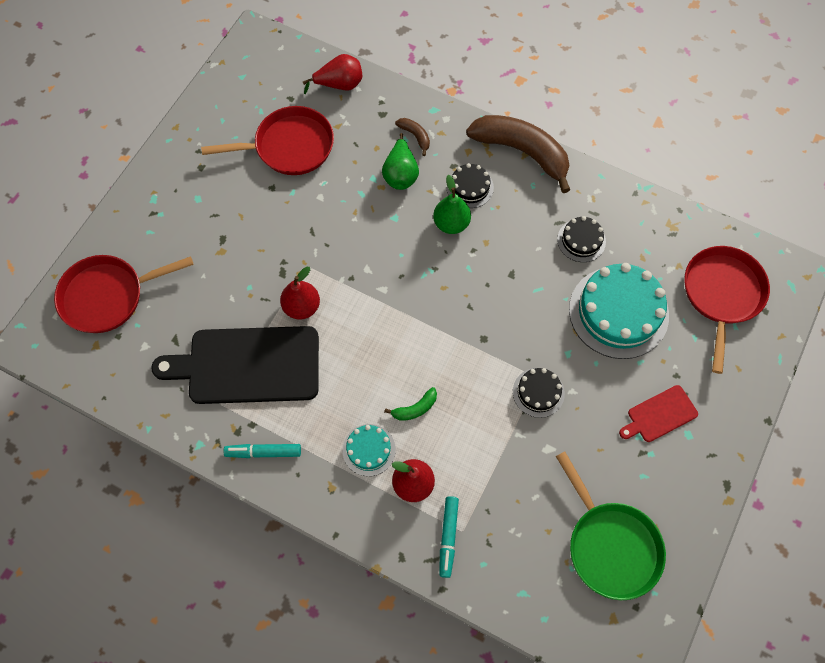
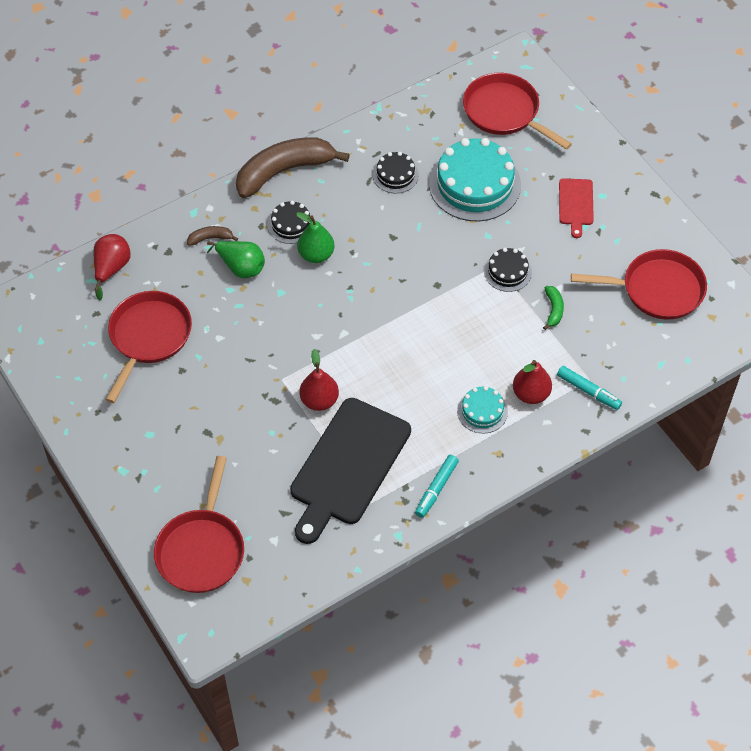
camera: 60 degrees left, 10 degrees down
green banana [384,387,437,421] -> green banana moved to [543,286,564,330]
green pan [556,451,666,600] -> red pan [571,249,707,320]

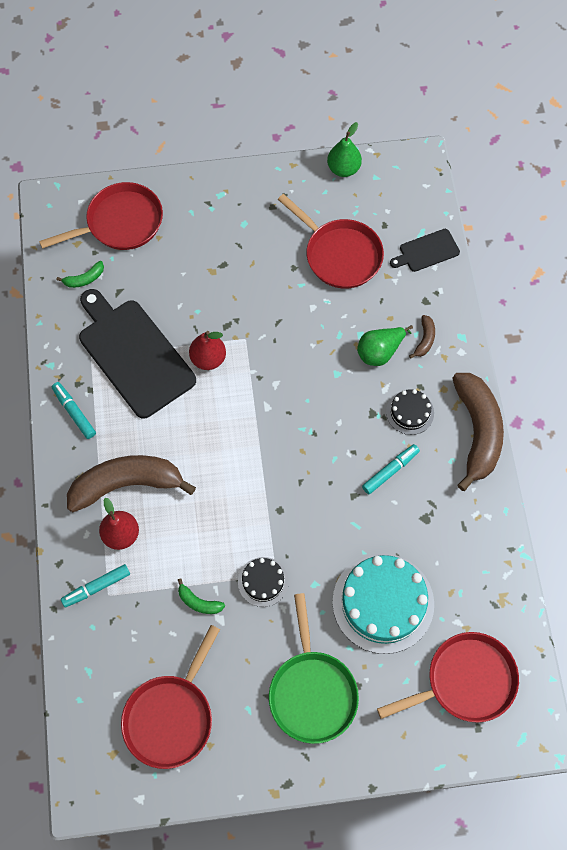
camera: 115 degrees right, 10 degrees up
red pear [93,234,131,301] -> black cutting board [390,229,460,272]
red pan [154,456,244,593] -> red pan turned 120 degrees clockwise [39,182,163,250]
green pear [296,212,335,263] -> green pear moved to [327,122,362,177]
black cake [373,152,419,194] -> none
turquoise cake [457,386,508,433] -> brown banana [67,455,196,512]
red cutting board [559,178,594,238] -> green pan [269,593,359,744]
none -> green banana [56,261,104,288]
none -> turquoise marker [362,444,420,494]

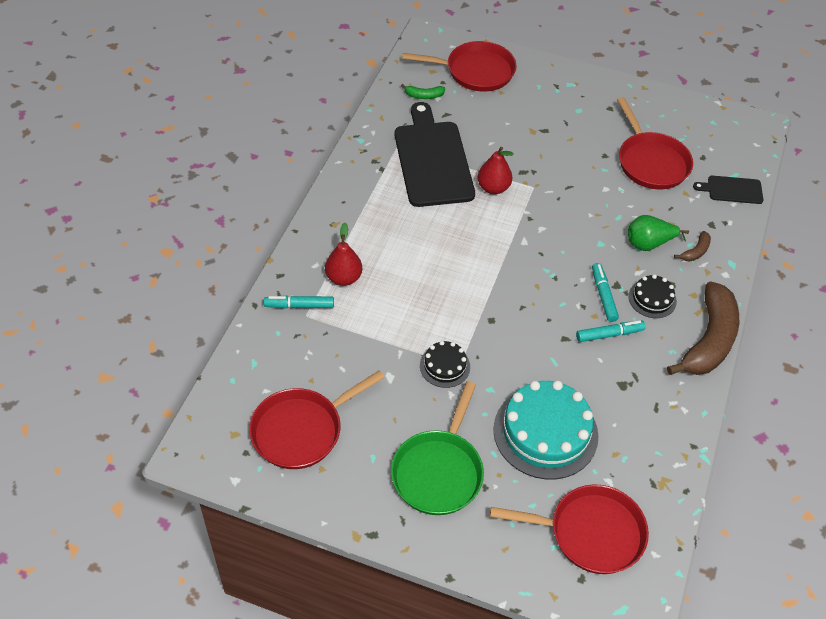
camera: 25 degrees right, 15 degrees down
turquoise marker [52,382,96,439] -> turquoise marker moved to [592,263,619,322]
brown banana [67,455,196,512] -> none
green banana [178,578,225,614] -> none
green pear [327,122,362,177] -> none

